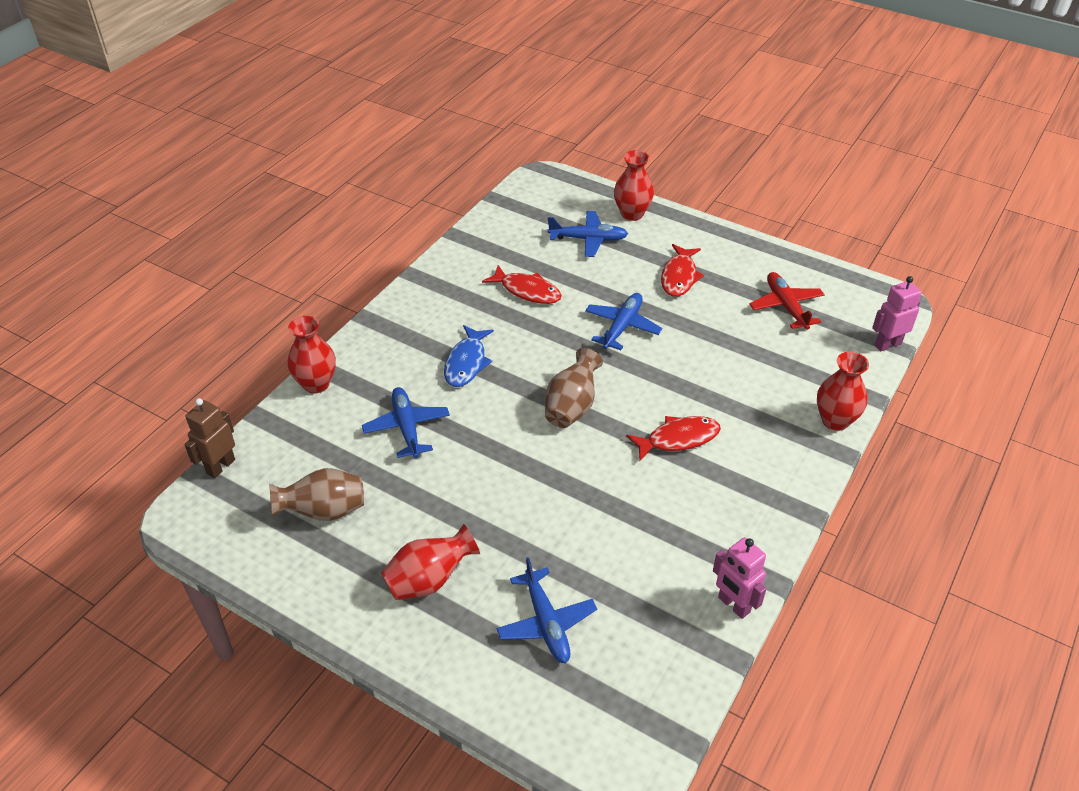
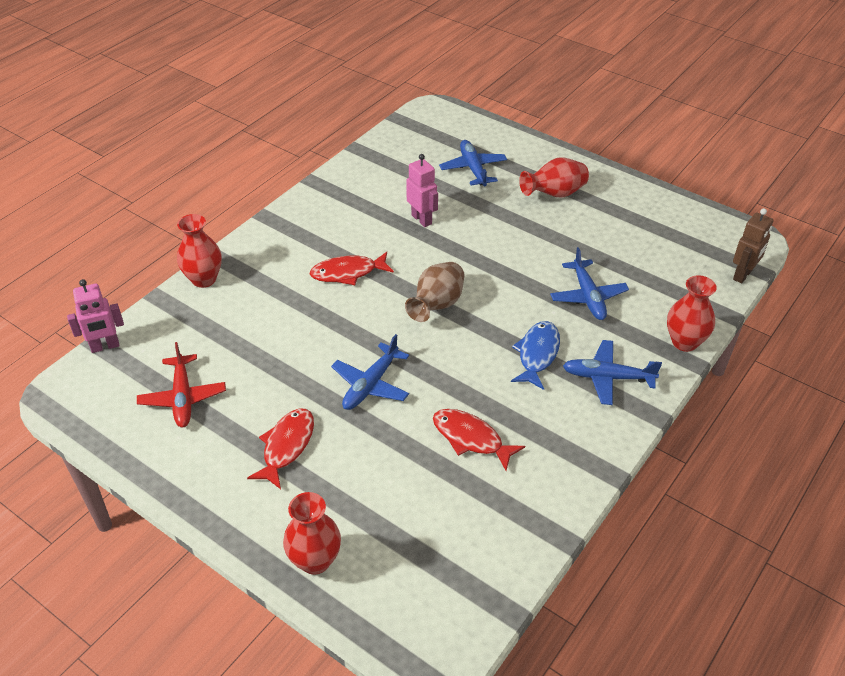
camera: 175 degrees left, 0 degrees up
brown vase [269,468,364,521] -> none
blue plane [548,211,628,257] -> blue plane moved to [563,340,662,405]
pink robot [713,537,767,619] -> pink robot moved to [406,154,438,227]

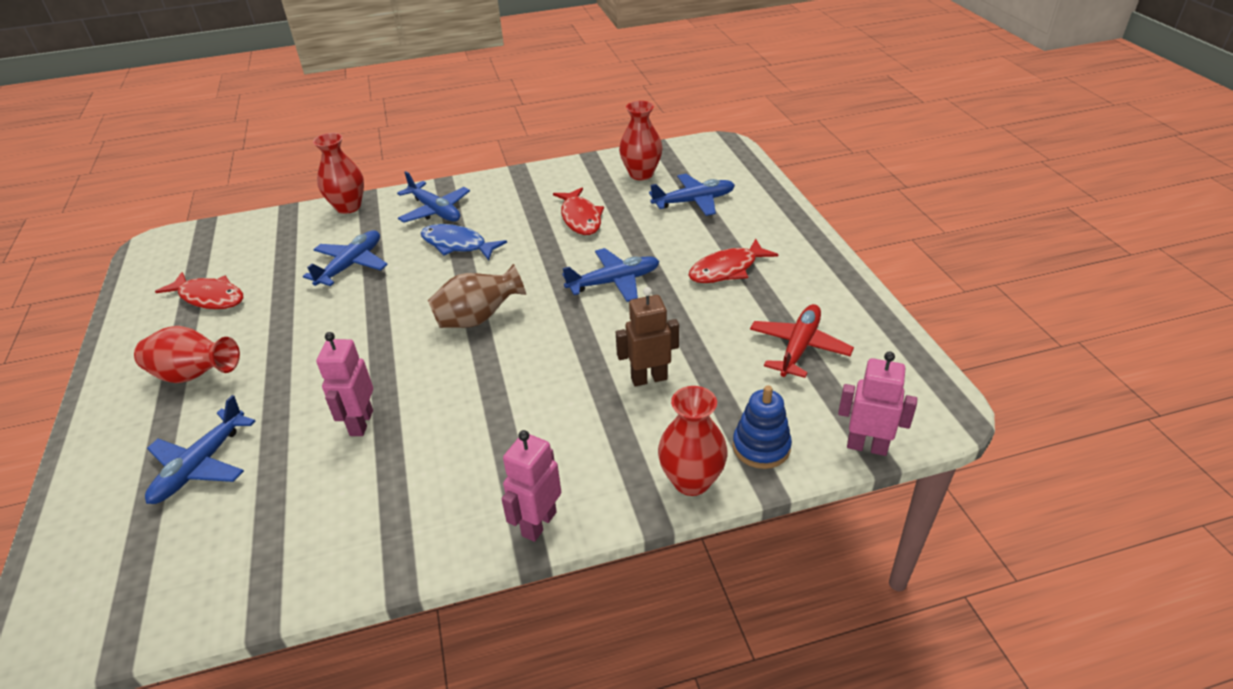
camera: 140 degrees left, 5 degrees down
red vase [283,492,341,575] -> red vase moved to [619,101,662,180]
red fish [310,252,394,285] -> red fish moved to [155,272,243,309]
blue fish [511,321,560,390] -> blue fish turned 60 degrees clockwise [421,224,507,260]
brown robot [733,208,773,283] -> brown robot moved to [616,287,679,386]
none -> pink robot [502,430,561,542]
none -> blue plane [649,174,735,216]
none -> blue stacking toy [733,385,792,469]

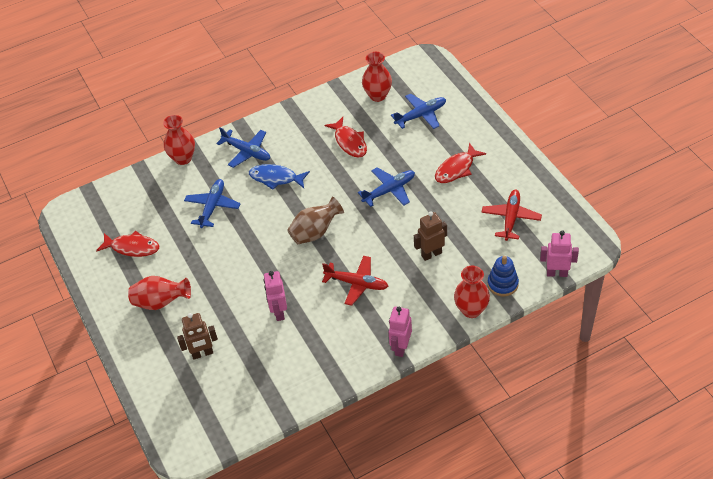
camera: 10 degrees left, 10 degrees up
blue plane [145,395,255,504] -> brown robot [177,313,218,360]
none -> red plane [322,256,388,306]

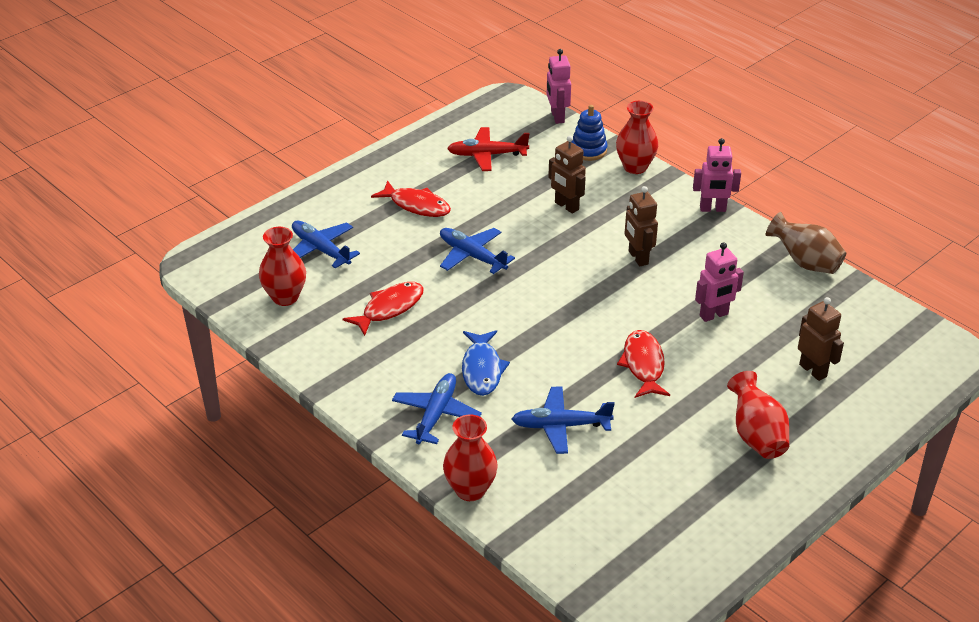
camera: 110 degrees left, 10 degrees down
red fish [96,231,159,257] -> red fish moved to [617,330,670,398]
brown vase [287,196,344,244] -> brown vase moved to [766,212,846,274]
red plane [322,256,388,306] -> brown robot [624,186,658,266]

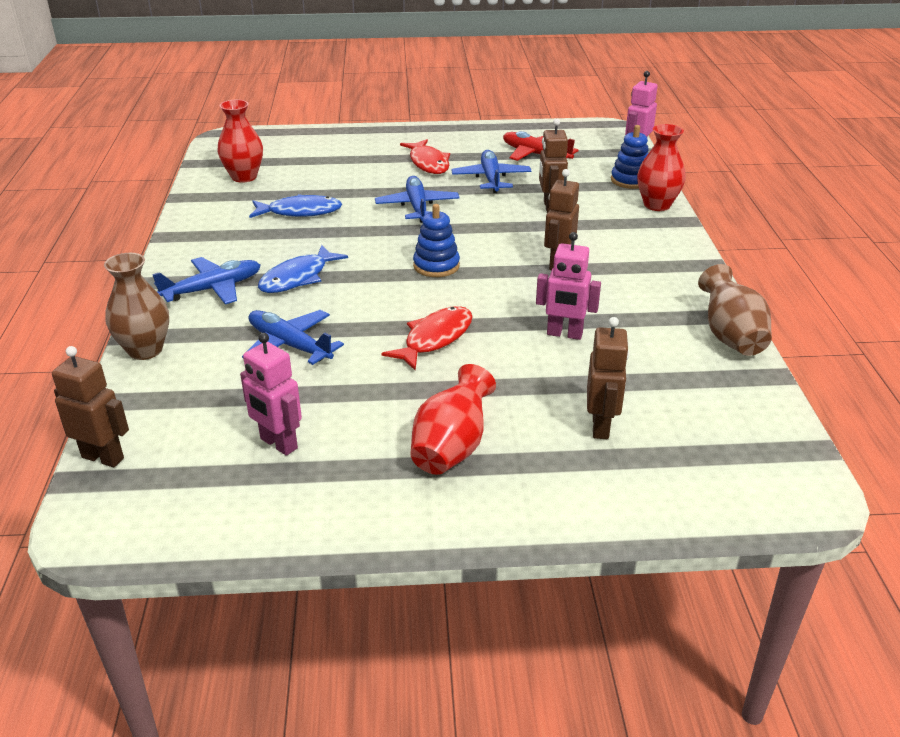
camera: 40 degrees right, 5 degrees down
blue plane [292,221,360,268] -> blue plane moved to [451,150,532,193]
red fish [342,282,424,336] -> blue fish [249,194,342,218]
red vase [443,414,498,501] -> brown vase [104,253,169,360]
pink robot [693,138,741,212] -> pink robot moved to [240,333,302,456]
none -> brown robot [52,346,129,468]
none -> blue stacking toy [413,204,460,277]

